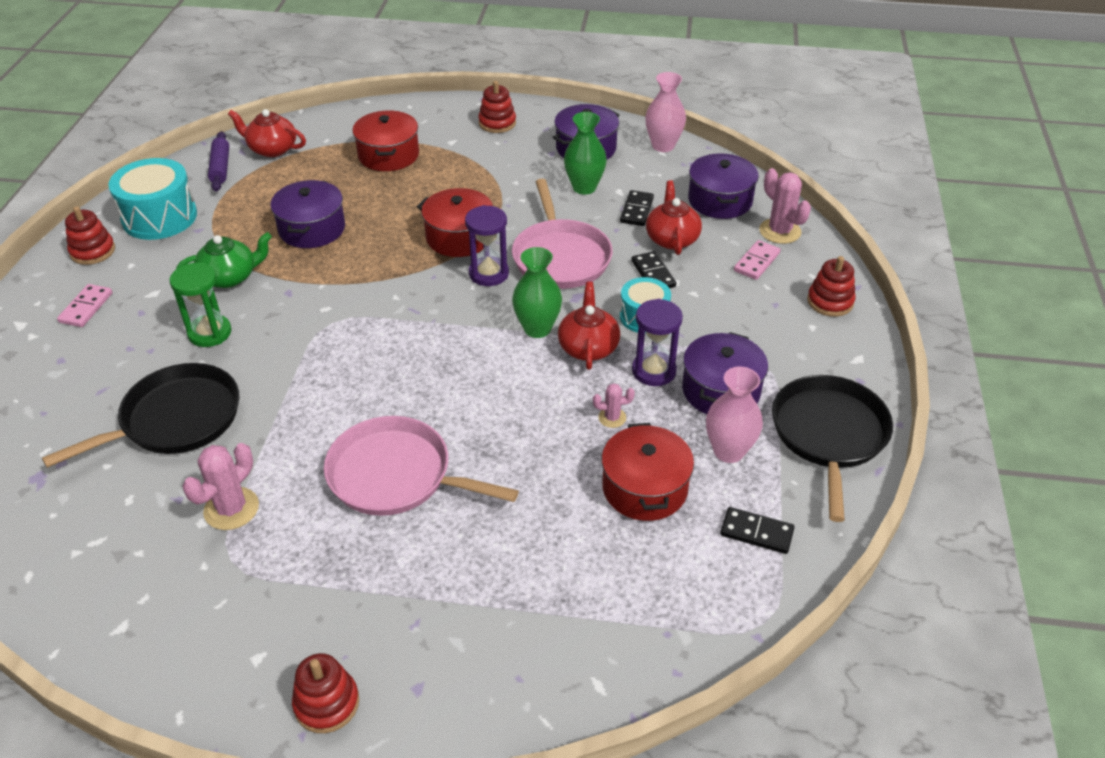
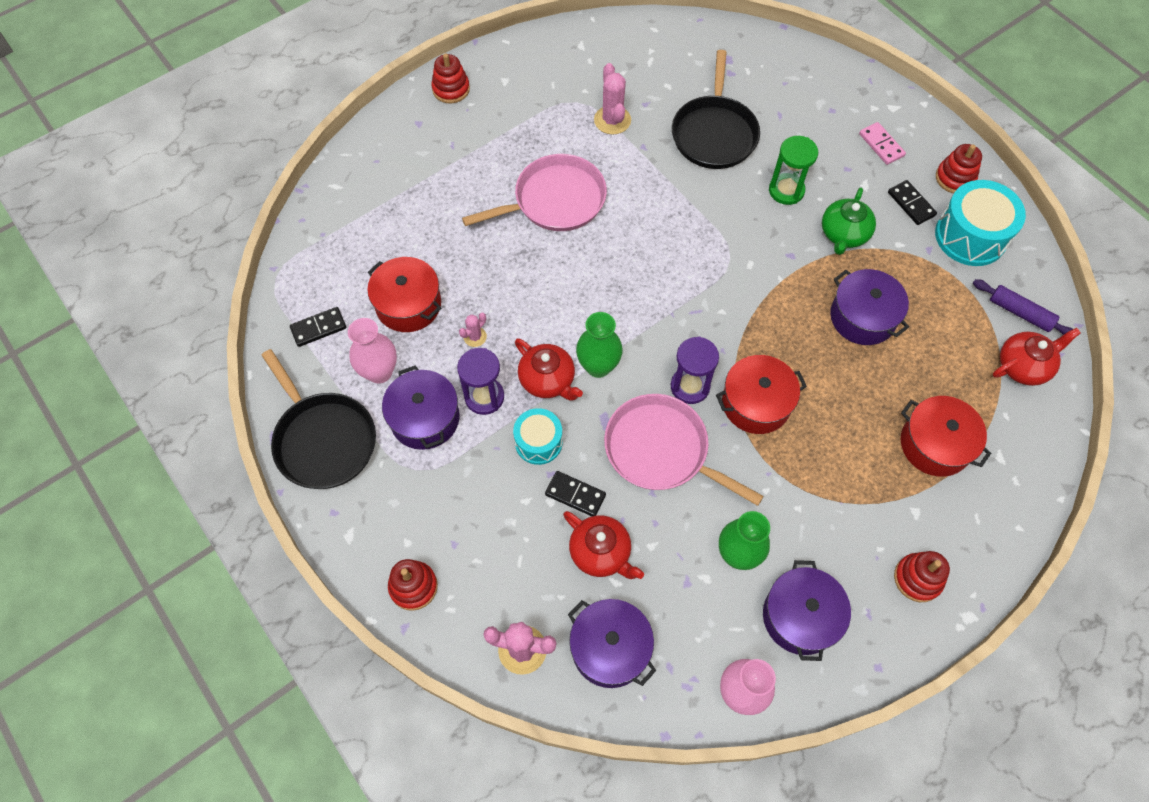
camera: 135 degrees right, 20 degrees up
black domino [620,190,654,226] -> black domino moved to [888,180,937,225]
pink domino [734,240,781,280] -> none

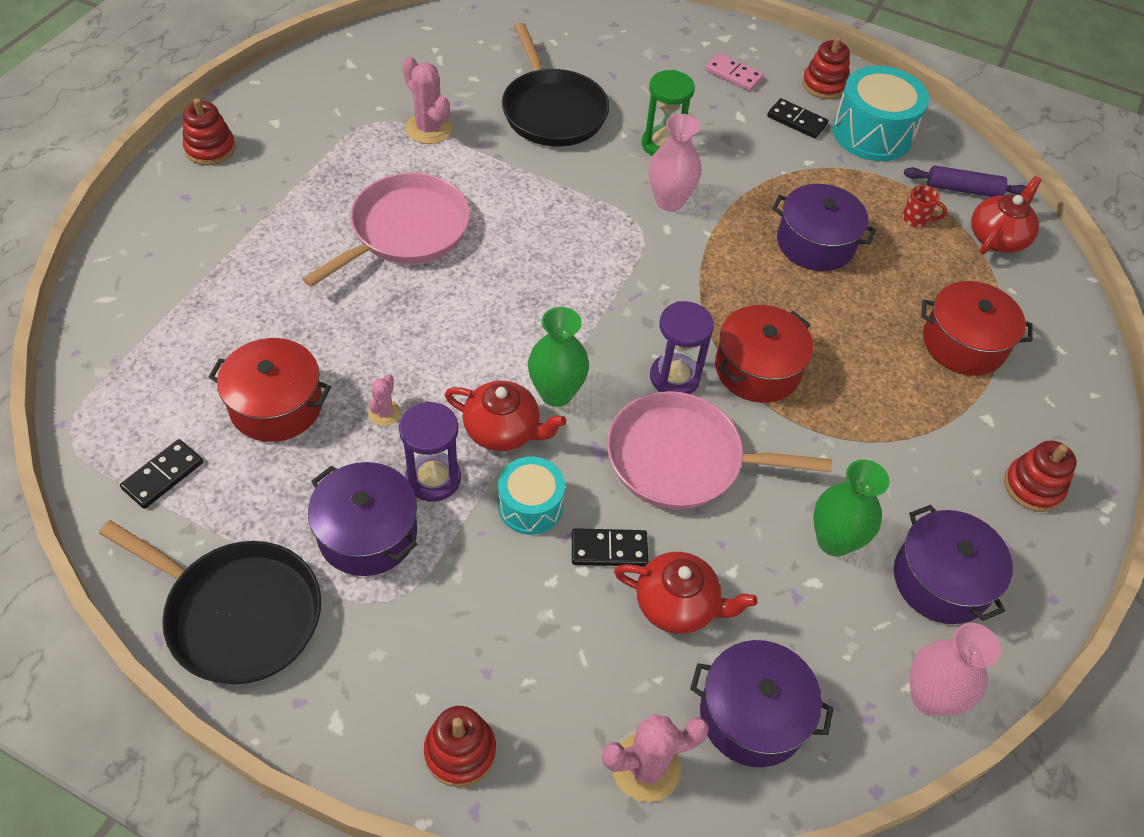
camera: 30 degrees left, 10 degrees down
pink vase [348,318,397,383] -> pink vase moved to [649,114,701,211]
green teapot [822,188,876,255] -> none
none -> red mug [902,185,947,227]

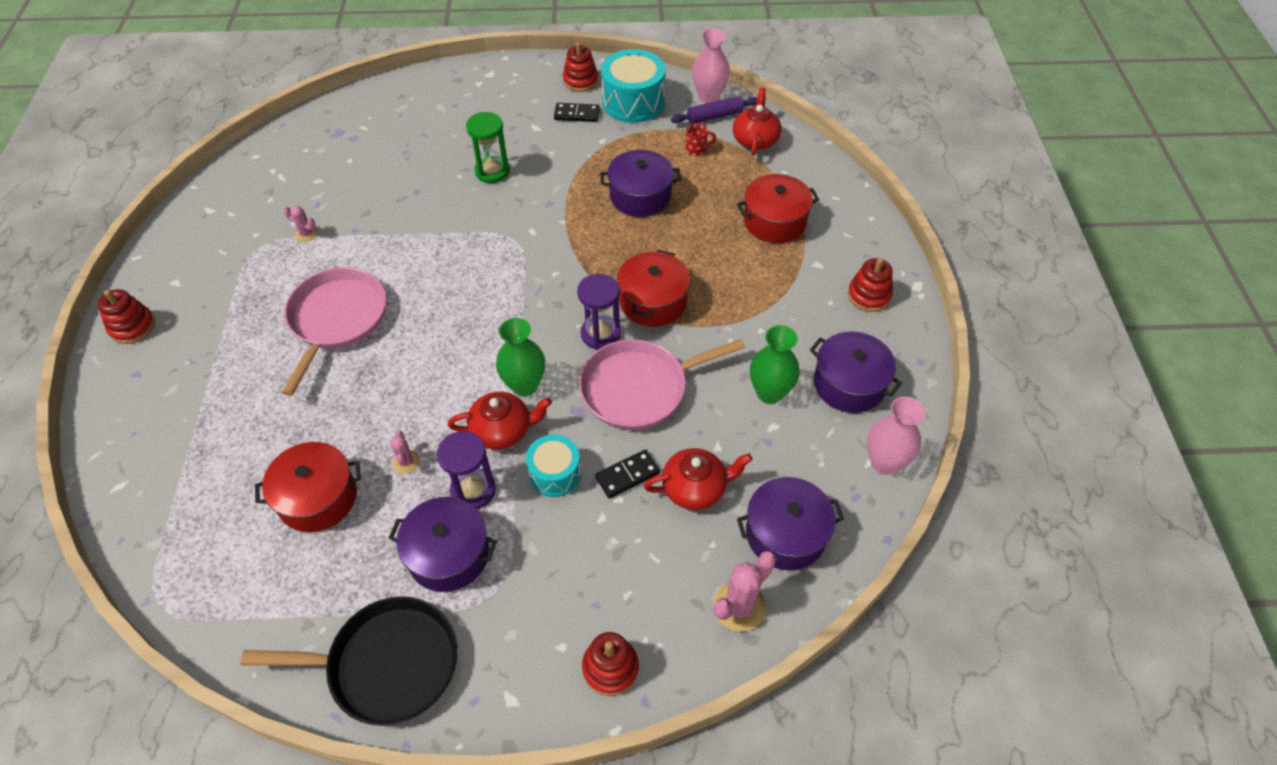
camera: 25 degrees left, 0 degrees up
black domino [120,439,203,509] -> none
pink cactus [402,57,452,144] -> pink cactus [283,206,318,242], size x0.56
black pan [502,23,610,146] -> none
pink vase [649,114,701,211] -> pink vase moved to [692,28,730,103]
pink domino [705,53,764,91] -> none

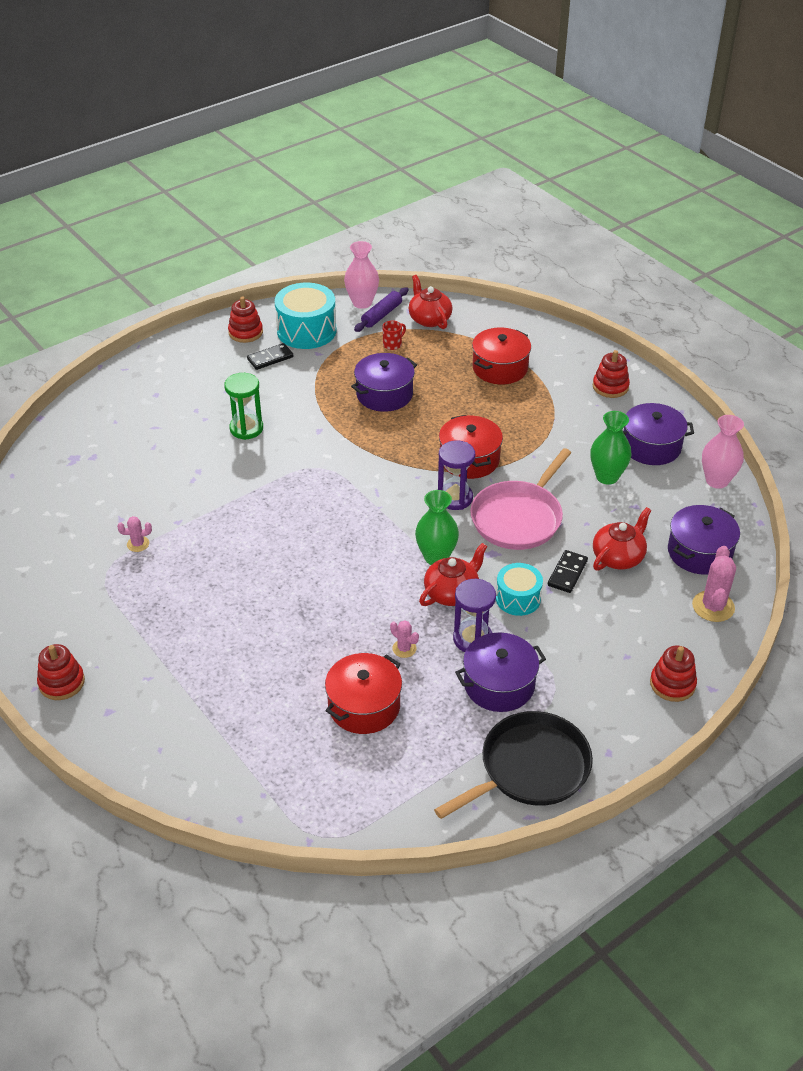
camera: 35 degrees left, 10 degrees down
pink pan [282,267,386,396] -> none

